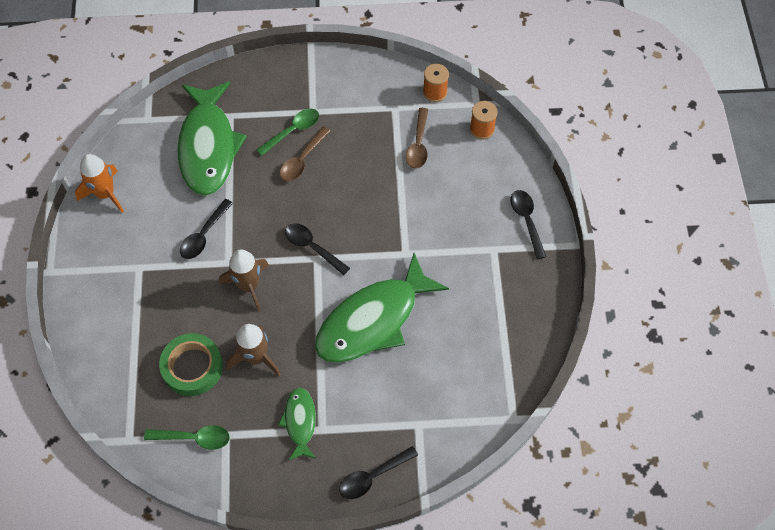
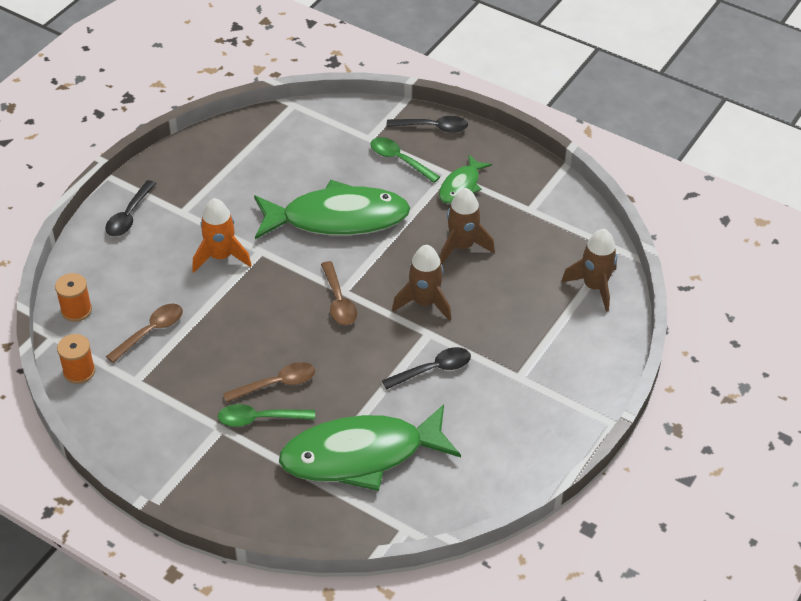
camera: 145 degrees left, 15 degrees down
orange rocket [75,154,124,213] -> orange rocket moved to [192,198,252,272]
green spoon [144,425,230,450] -> green spoon moved to [370,137,440,183]
green tape [159,333,223,396] -> none
green fish [177,82,247,196] -> green fish turned 135 degrees counterclockwise [279,404,461,491]
black spoon [285,223,350,275] -> brown spoon [321,261,357,325]
none -> brown rocket [561,229,617,312]

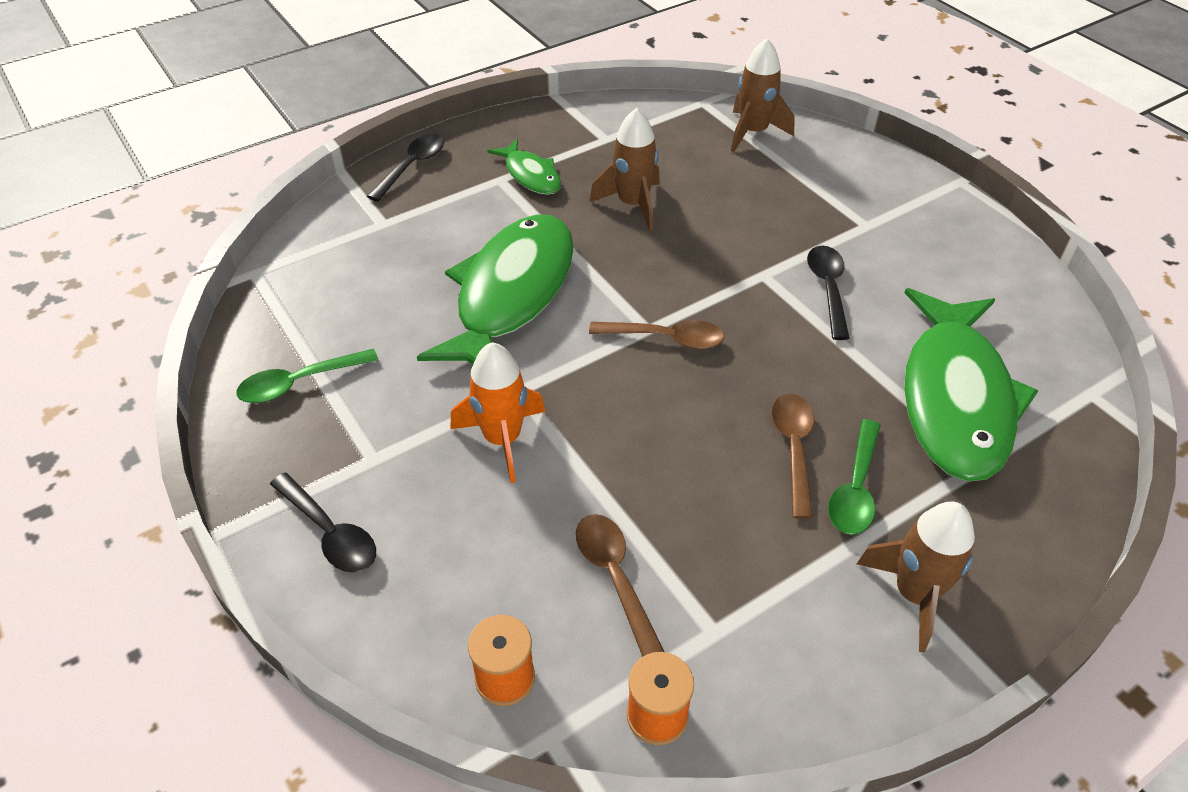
camera: 65 degrees left, 0 degrees up
green spoon [370,137,440,183] -> green spoon moved to [236,349,378,403]
brown rocket [392,245,451,321] -> brown rocket moved to [857,502,975,652]

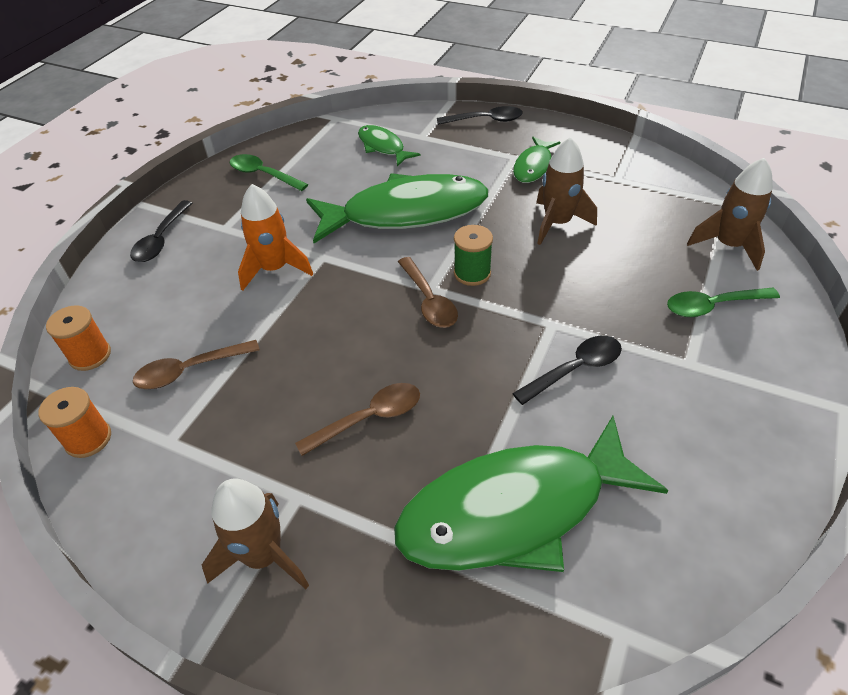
camera: 60 degrees right, 0 degrees up
brown spoon [576,514,664,657] -> brown spoon turned 150 degrees counterclockwise [133,340,260,389]
green spoon [828,419,881,535] -> green spoon moved to [667,288,780,317]
none -> green fish [358,125,421,167]
none -> green spool [454,225,493,286]

